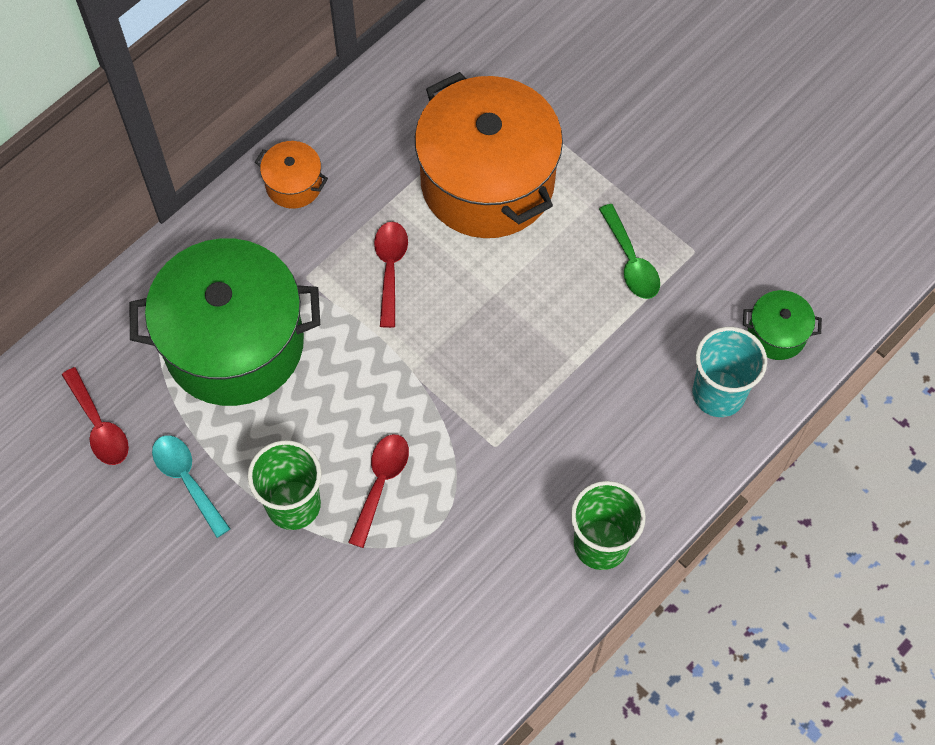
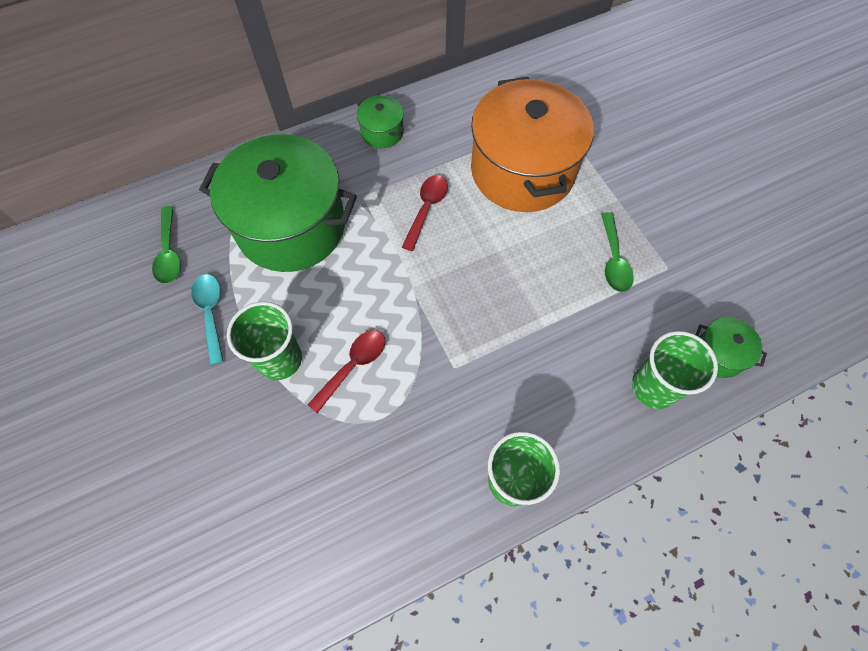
camera: 20 degrees right, 0 degrees up
red spoon [62,367,129,465] -> green spoon [152,206,181,284]
orange pot [255,141,328,209] -> green pot [357,95,404,148]
turquoise cup [692,327,767,417] -> green cup [632,331,718,409]

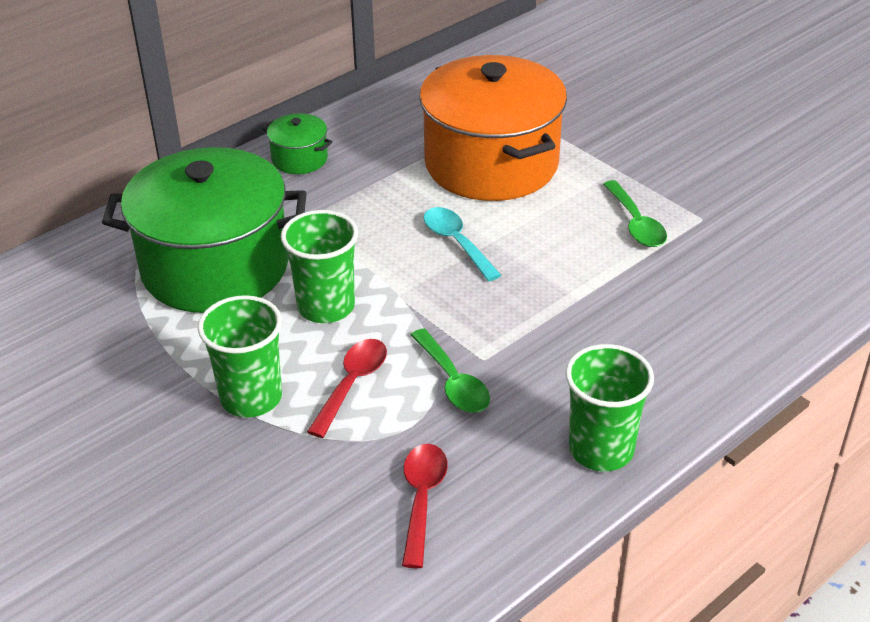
camera: 15 degrees left, 25 degrees down
green spoon [152,206,181,284] -> green spoon moved to [411,329,490,413]
turquoise spoon [191,274,224,365] -> turquoise spoon moved to [423,207,501,281]
red spoon [402,175,448,251] -> red spoon moved to [402,444,448,568]
green cup [632,331,718,409] -> green cup moved to [281,210,358,323]
green pot [696,317,767,378] -> none

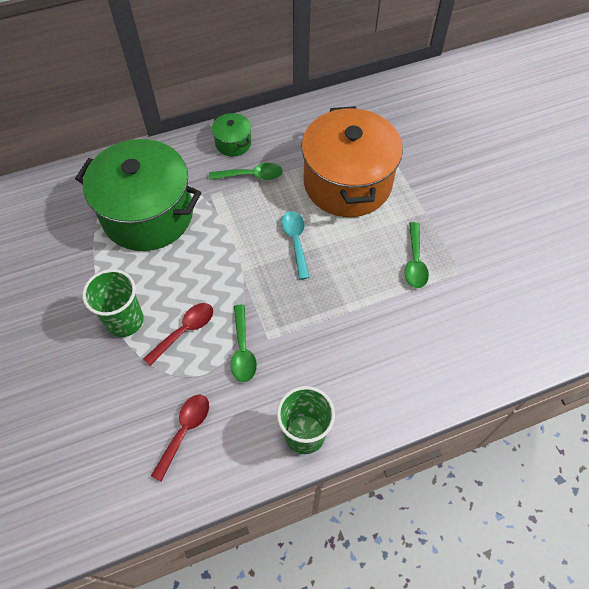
camera: 20 degrees right, 20 degrees up
green cup [281,210,358,323] -> none
none -> green spoon [209,163,282,180]

